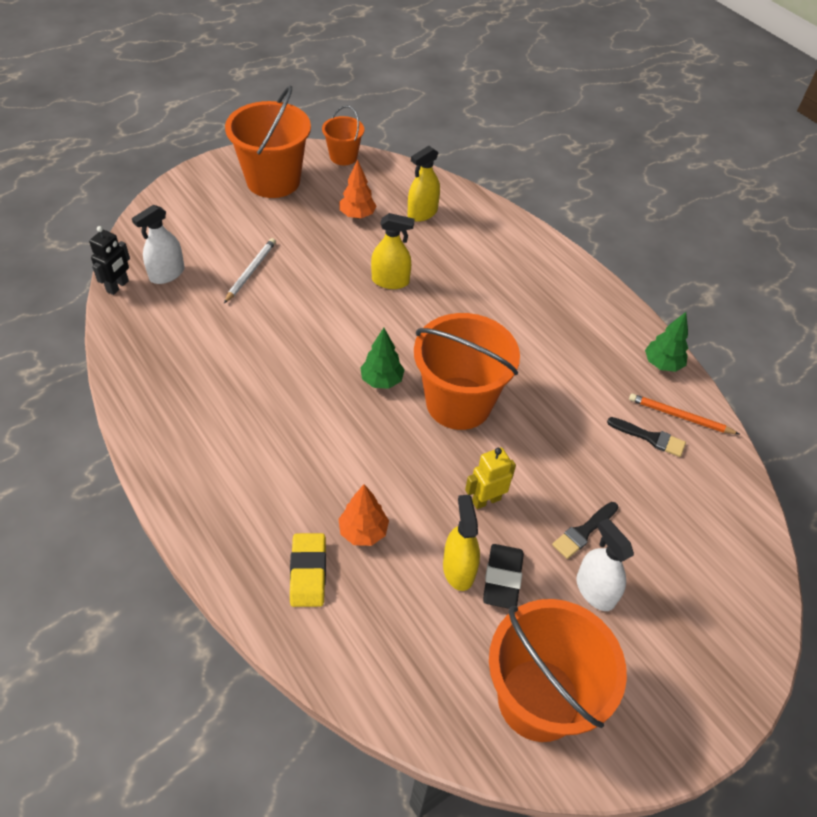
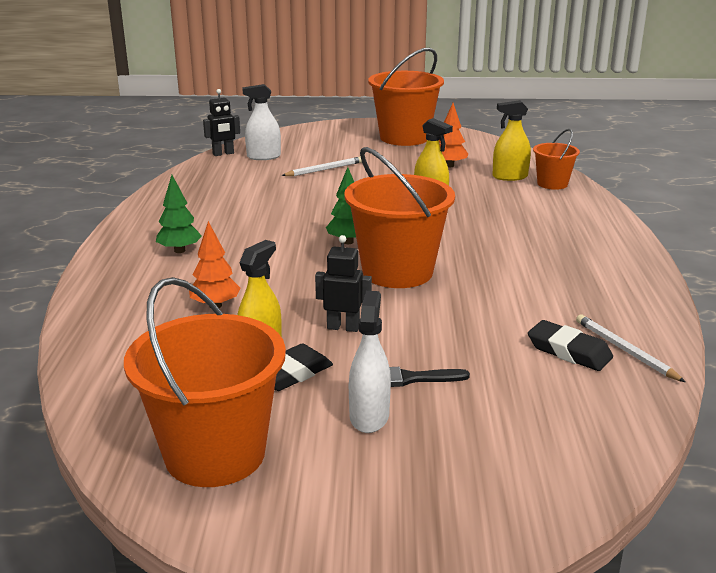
camera: 40 degrees right, 25 degrees down
yellow eraser [290,533,326,607] -> none
orange bucket [322,105,364,165] -> orange bucket moved to [533,129,580,190]
yellow robot [465,447,516,509] -> black robot [315,235,372,332]
black brush [607,417,686,457] -> black eraser [528,320,613,371]
orange pencil [629,393,739,434] -> white pencil [576,314,685,382]
green tree [645,312,688,372] -> green tree moved to [156,175,202,253]

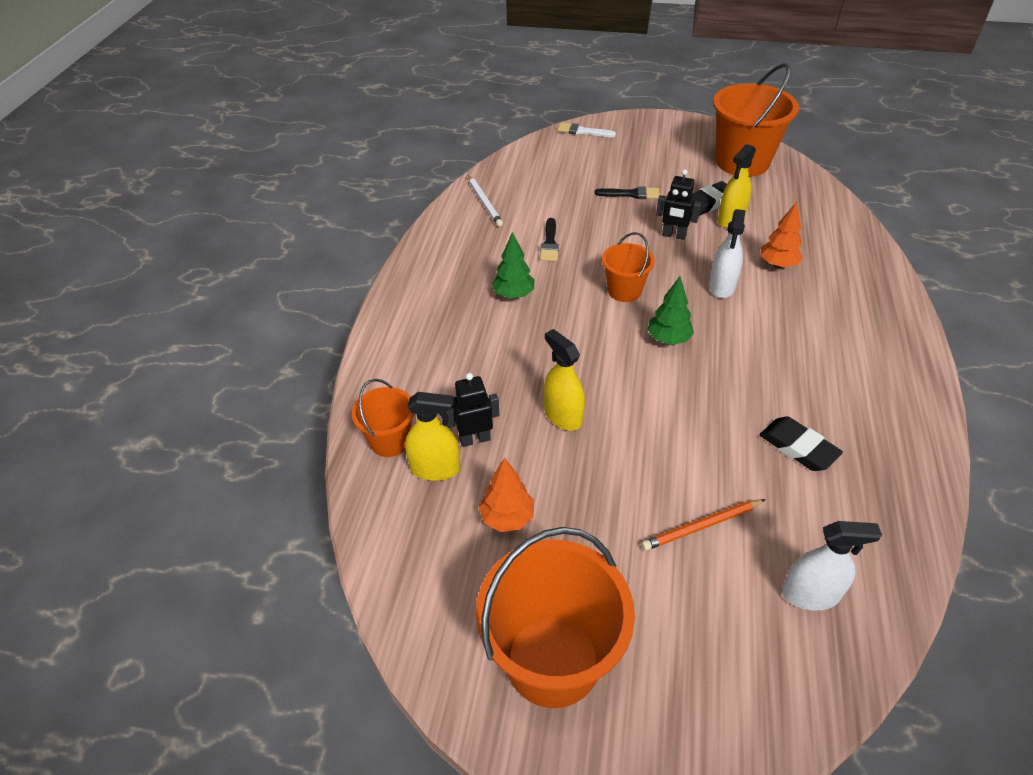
camera: 170 degrees left, 20 degrees up
green tree [156,175,202,253] -> green tree moved to [492,232,534,298]
black robot [203,89,240,156] -> black robot moved to [445,373,499,447]
white pencil [281,157,362,176] -> orange pencil [641,499,766,551]
orange bucket [345,147,455,288] -> orange bucket [602,232,655,302], size x0.53
white spray bottle [349,291,391,433] -> white spray bottle moved to [709,209,745,298]
black eraser [528,320,613,371] -> black eraser moved to [759,416,843,471]
none -> black brush [540,218,559,261]
none -> white brush [557,123,616,137]

